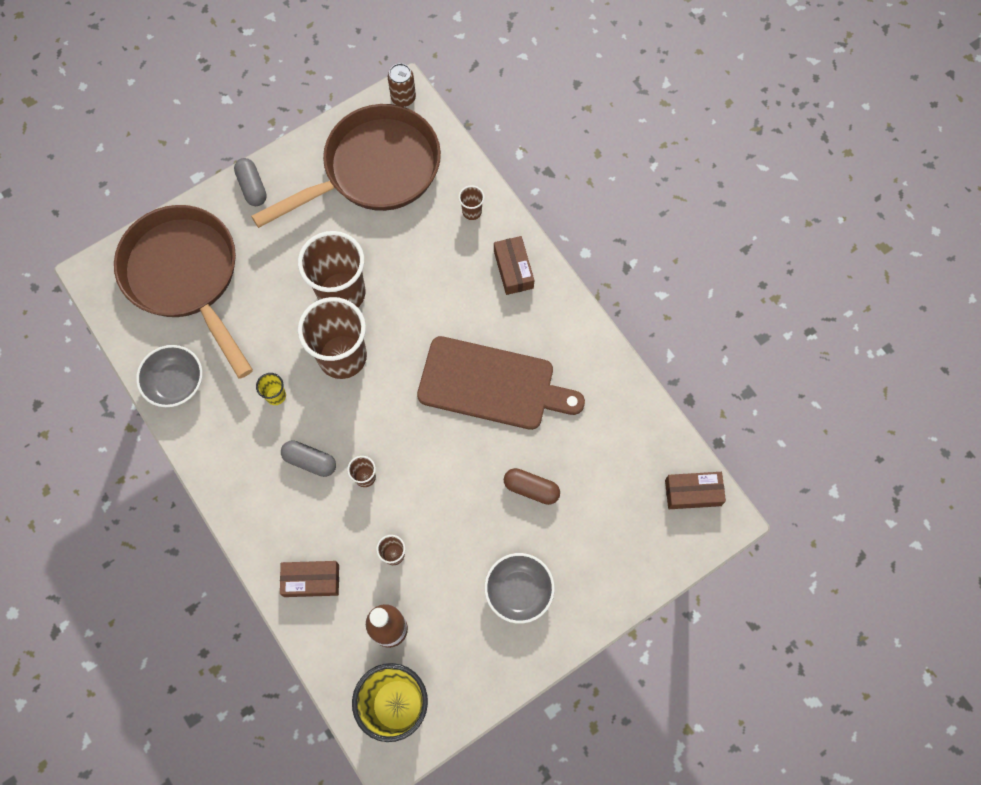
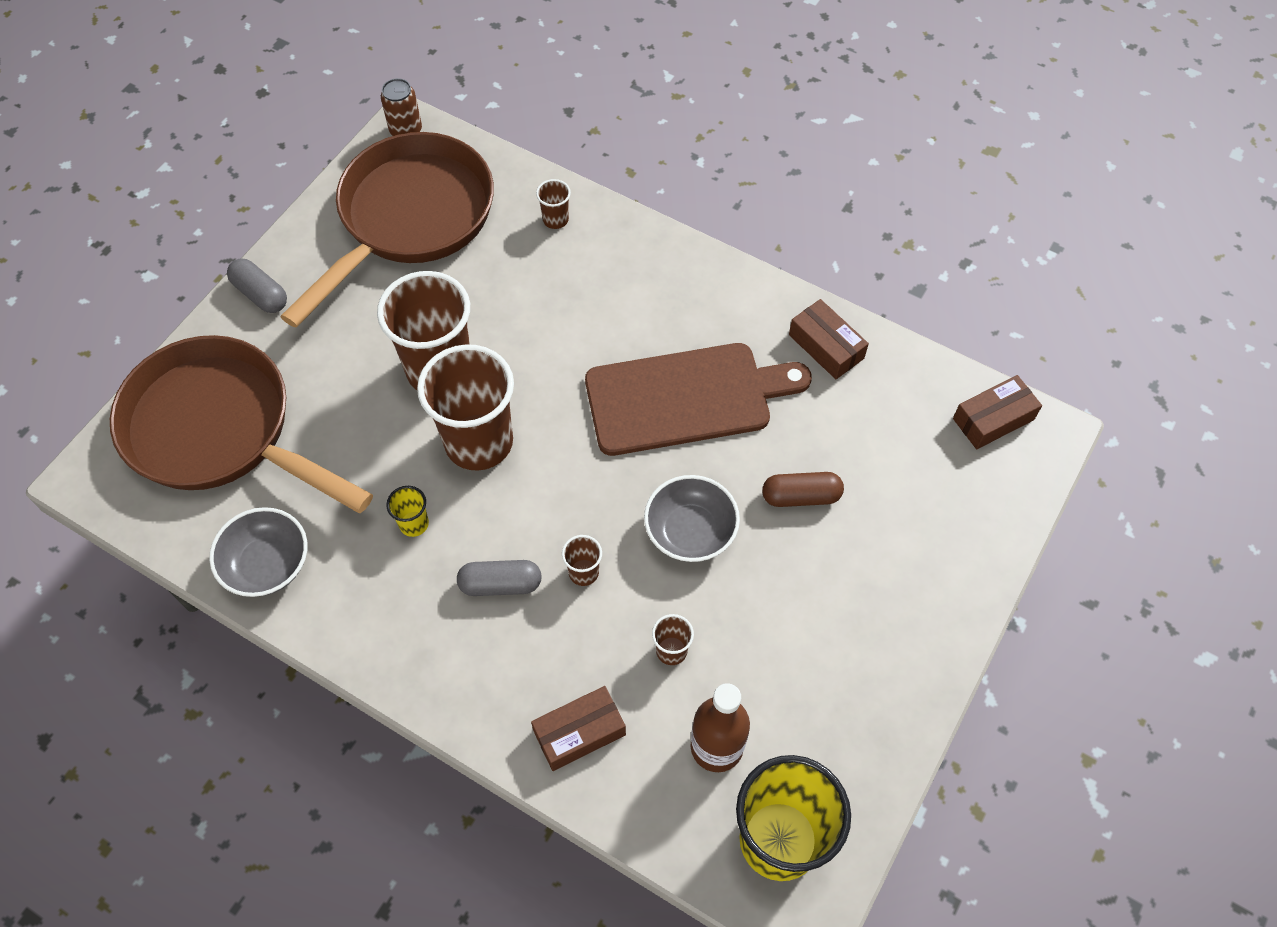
camera: 25 degrees left, 10 degrees down
grey bowl [485,553,555,624] -> grey bowl moved to [644,475,740,562]
brown box [494,236,534,295] -> brown box moved to [789,299,869,379]

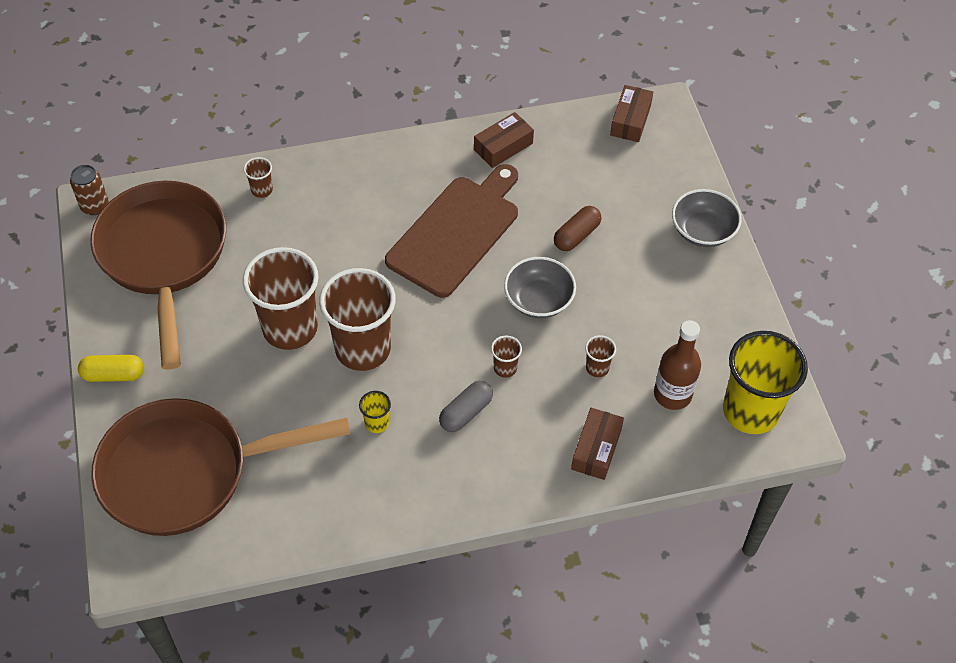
camera: 45 degrees left, 5 degrees down
grey bowl [209,507,307,597] -> grey bowl moved to [672,189,742,247]
grey capsule [227,259,287,313] -> yellow capsule [78,355,144,382]
brown box [789,299,869,379] -> brown box turned 45 degrees counterclockwise [474,112,534,168]

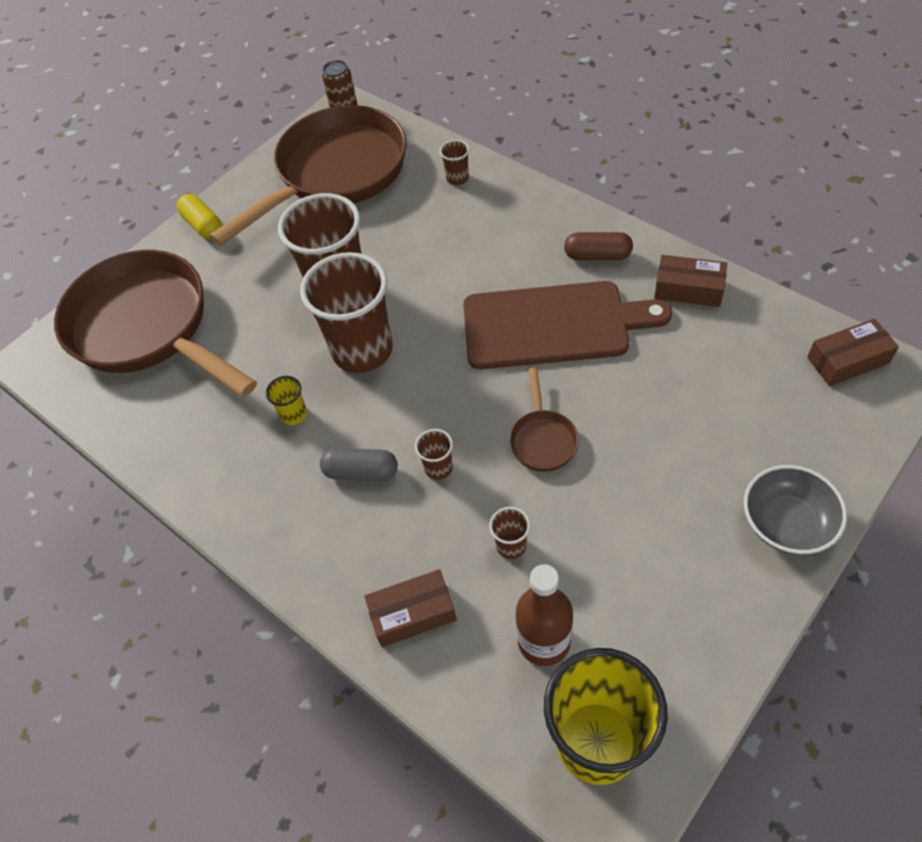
camera: 60 degrees right, 0 degrees up
grey bowl [504,257,576,318] -> brown pan [509,367,579,472]
brown capsule [554,206,601,251] -> brown capsule moved to [564,232,633,260]

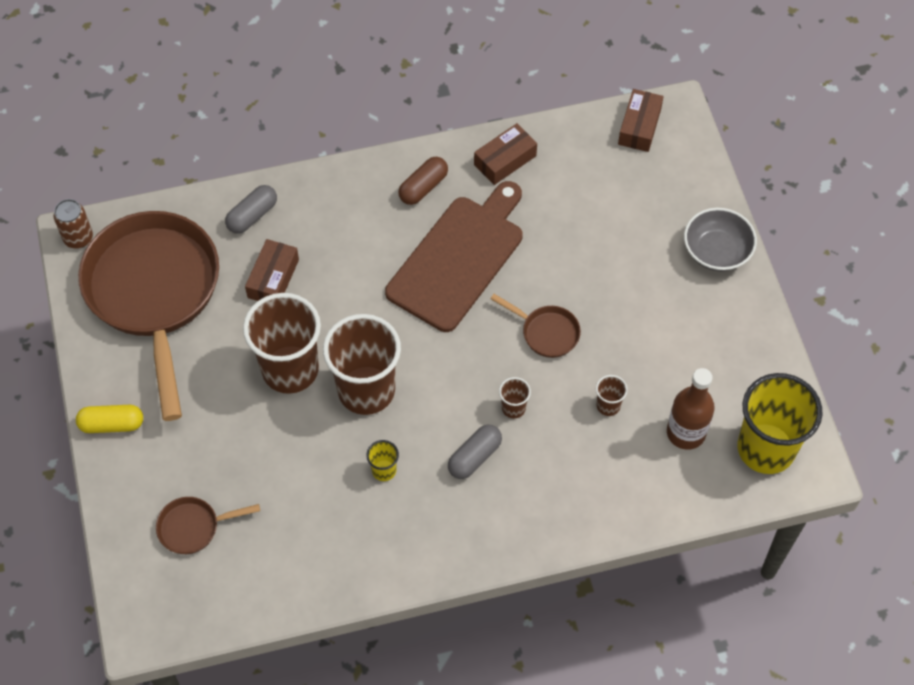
camera: 60 degrees left, 5 degrees up
brown pan [54,250,257,397] -> brown pan [156,497,260,554], size x0.41
brown box [365,569,457,647] -> brown box moved to [245,239,299,301]
brown cup [440,140,470,185] -> grey capsule [225,185,277,234]

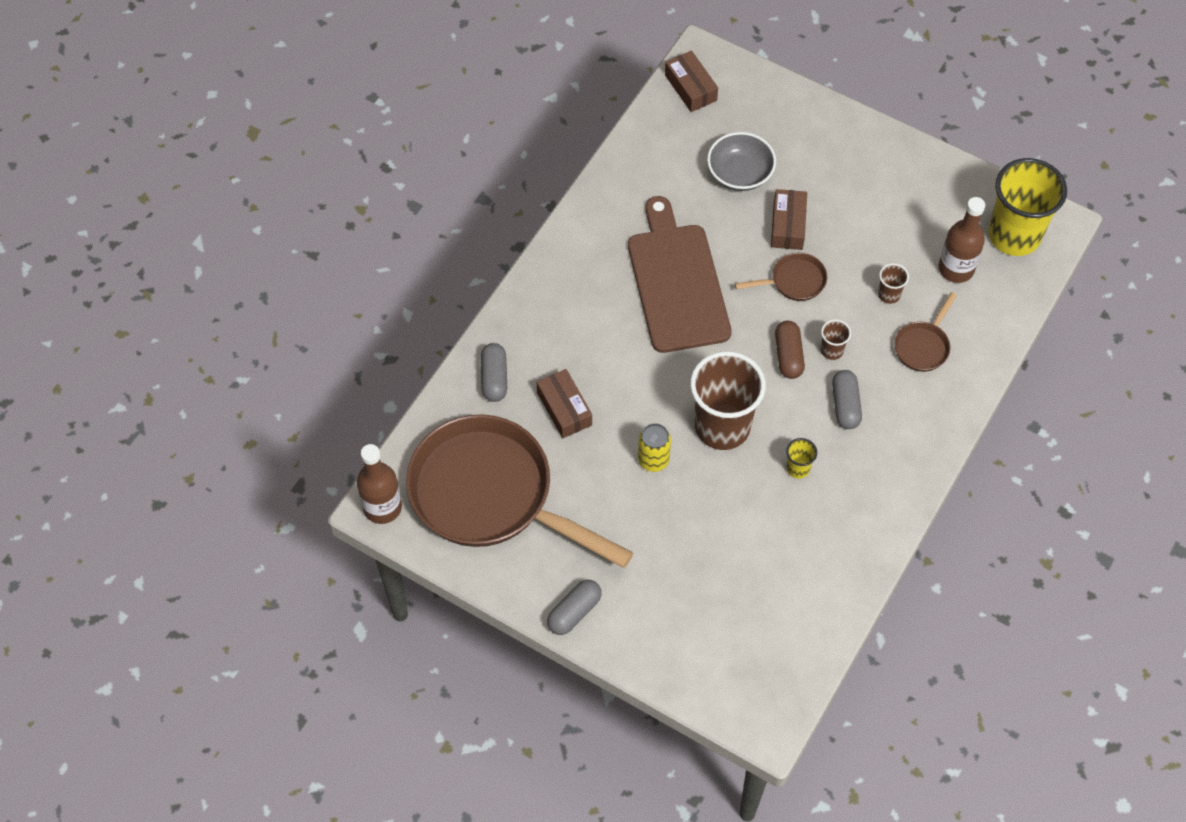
camera: 45 degrees left, 0 degrees up
brown can [54,199,93,249] -> brown bottle [357,444,402,524]
yellow capsule [76,405,143,433] -> grey capsule [547,580,602,635]
brown pan [156,497,260,554] -> brown pan moved to [894,292,957,372]
brown cup [243,293,321,394] -> yellow can [638,423,671,472]
brown capsule [398,157,448,205] -> brown capsule moved to [775,321,805,379]
brown box [474,123,537,185] -> brown box moved to [771,189,807,250]
grey bowl [684,208,757,271] -> grey bowl moved to [707,132,776,191]

